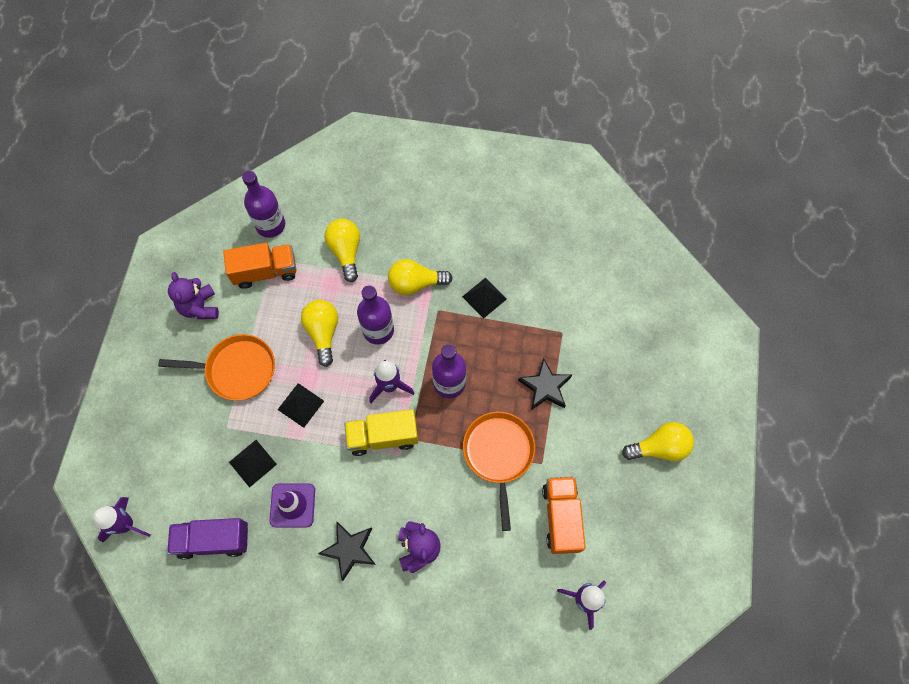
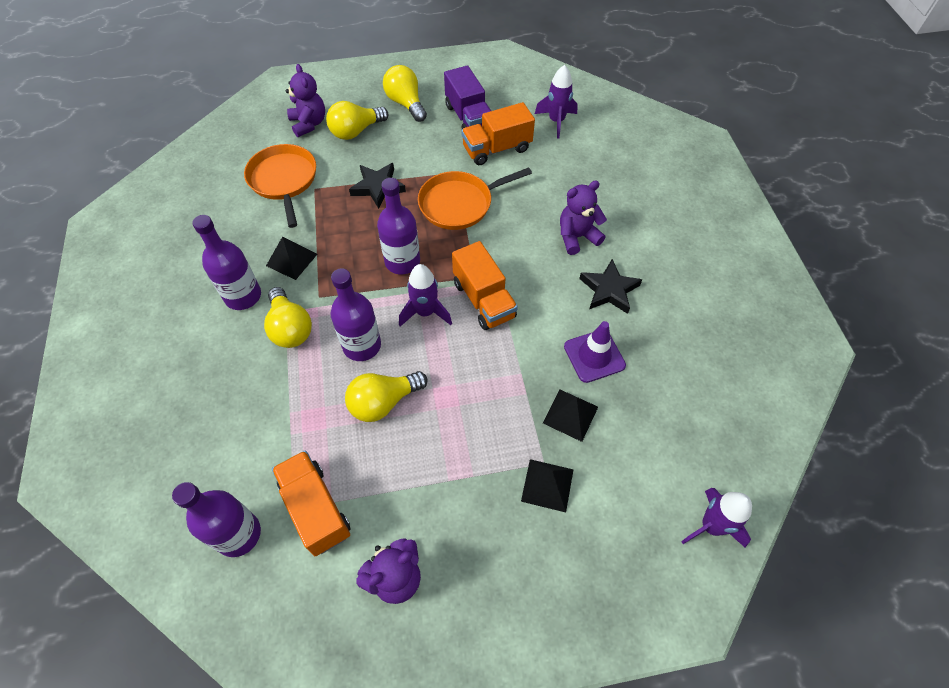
camera: 110 degrees left, 10 degrees down
orange pan [158,334,275,401] -> orange pan moved to [244,144,316,228]
purple truck [167,518,248,560] -> purple truck moved to [444,65,491,129]
black pyramid [277,383,324,428] -> black pyramid moved to [521,459,574,512]
yellow light bulb [324,219,360,282] -> yellow light bulb moved to [326,101,389,140]
yellow truck [344,409,418,456] -> orange truck [452,241,518,330]
none -> purple bottle [193,215,261,310]
none -> purple teddy bear [286,64,325,137]

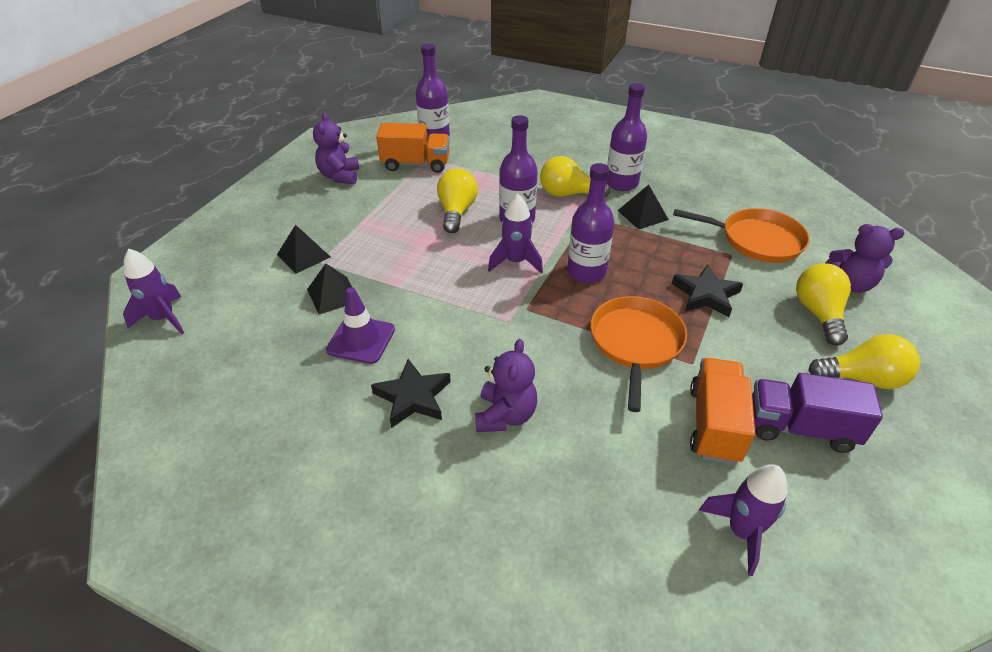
camera: 125 degrees right, 15 degrees down
orange truck [452,241,518,330] -> none

